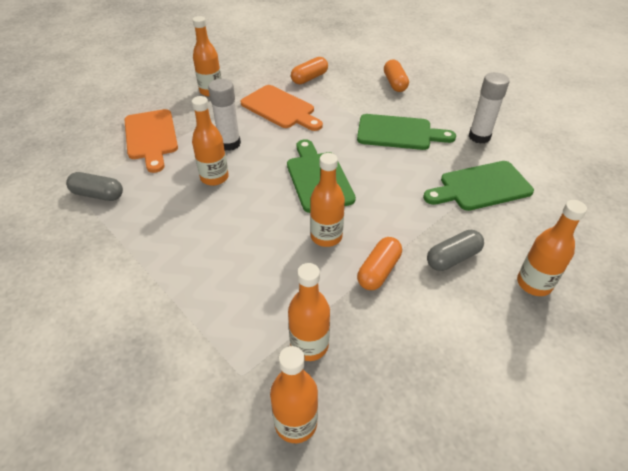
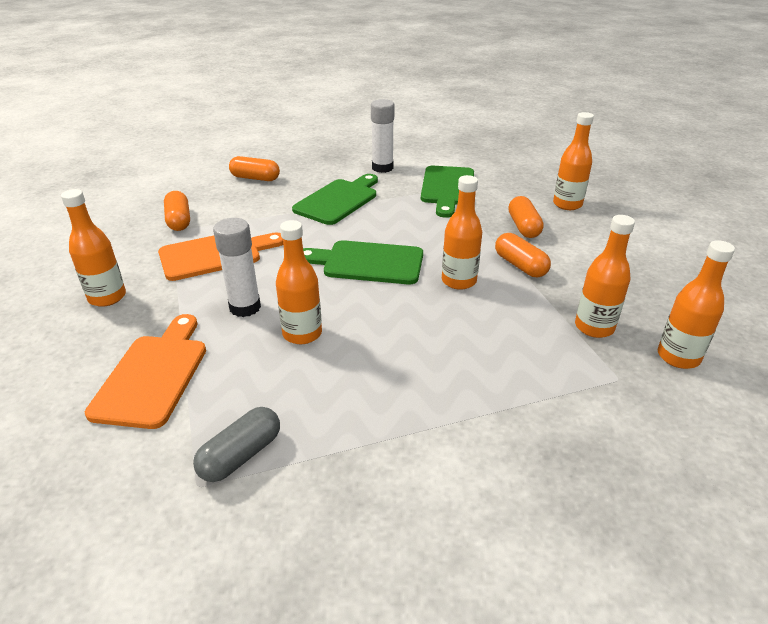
camera: 65 degrees left, 10 degrees down
orange cutting board [125,109,178,173] -> orange cutting board turned 90 degrees counterclockwise [85,314,206,429]
grey capsule [427,230,484,271] -> orange capsule [508,196,544,238]

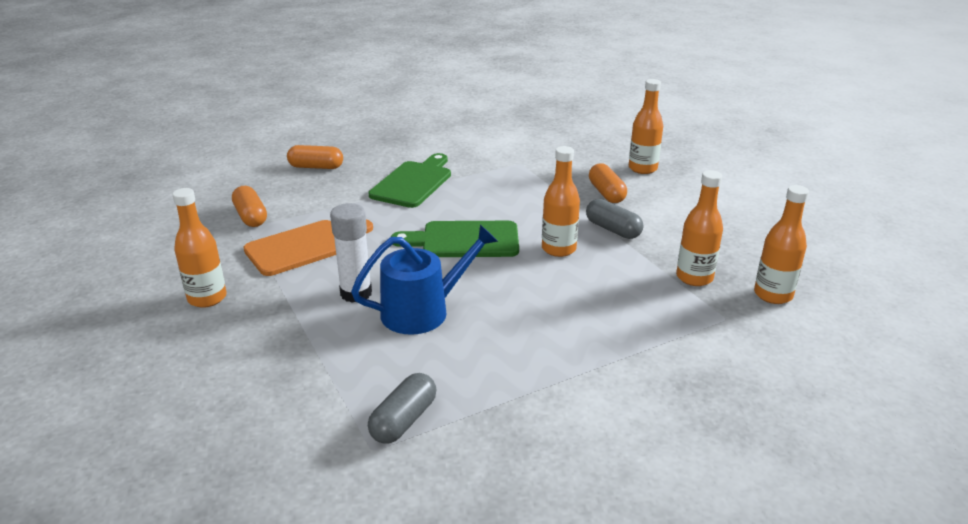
camera: 10 degrees left, 5 degrees down
orange cutting board [85,314,206,429] -> none
orange bottle [276,220,322,344] -> blue watering can [351,225,498,335]
white glue stick [371,99,394,173] -> none
green cutting board [421,166,474,218] -> none
orange capsule [495,233,551,277] -> grey capsule [586,199,643,239]

